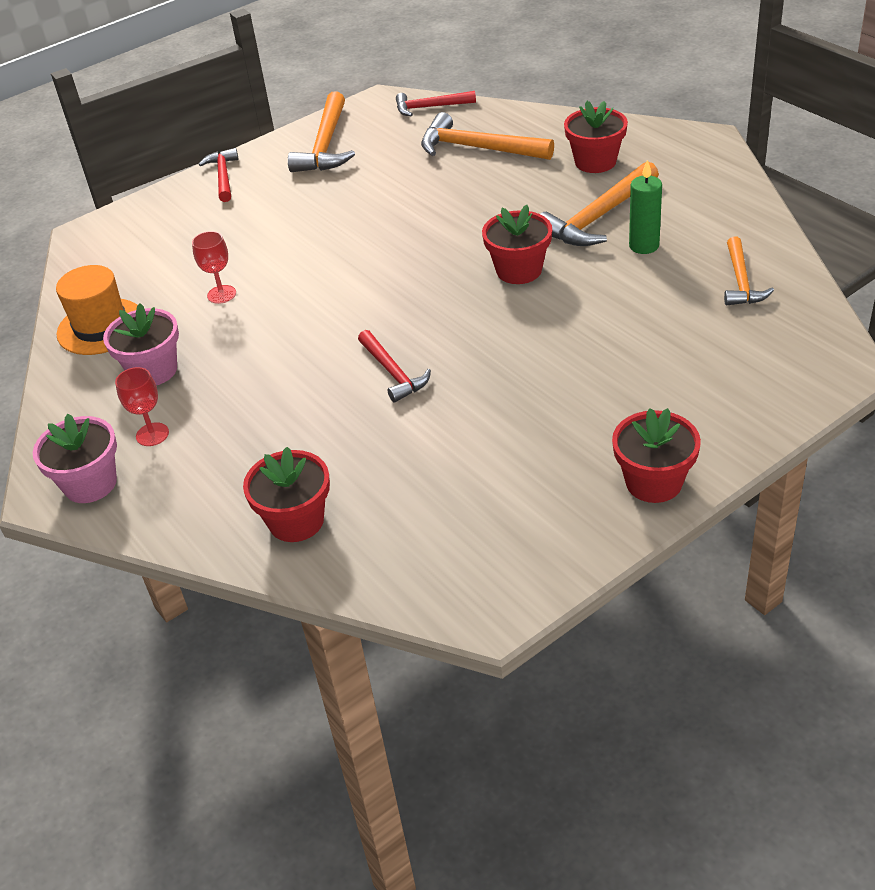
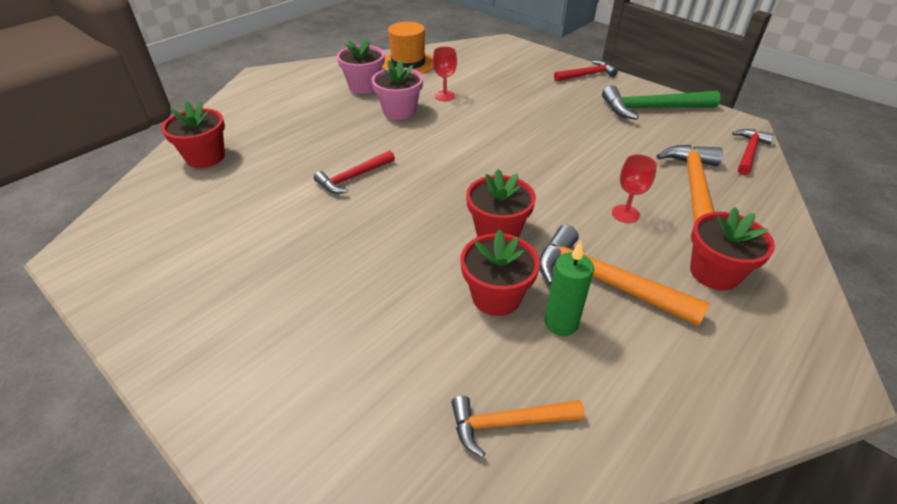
camera: 75 degrees right, 0 degrees up
pink flower pot [33,414,117,503] -> pink flower pot moved to [372,59,423,120]
red goblet [115,367,169,446] -> red goblet moved to [612,154,657,223]
orange hammer [288,92,355,172] -> green hammer [602,85,721,120]
red hammer [396,91,476,116] -> red hammer turned 45 degrees clockwise [732,129,774,175]
red flower pot [612,408,701,503] -> red flower pot moved to [461,229,540,316]

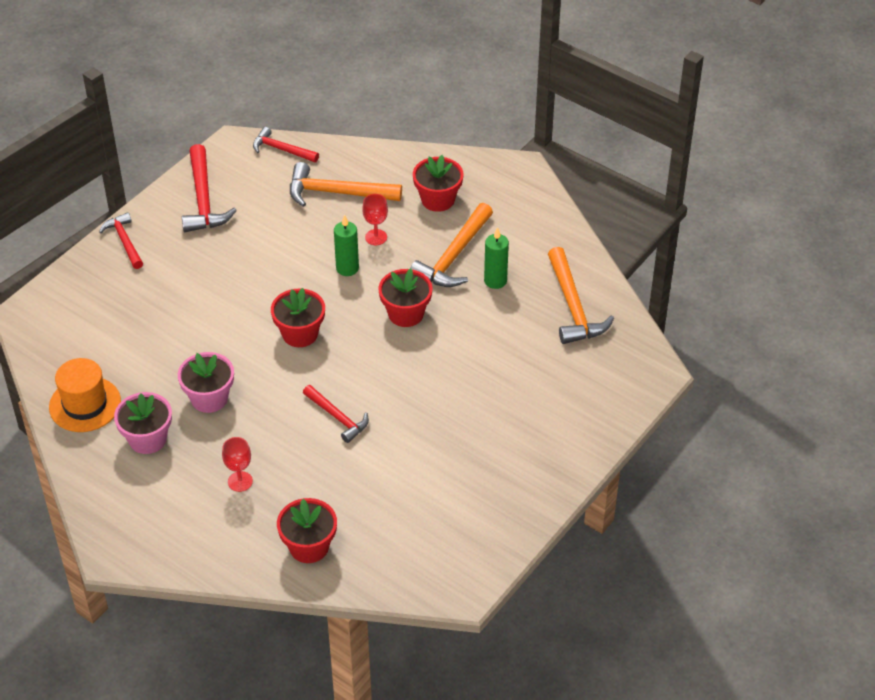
camera: 95 degrees left, 5 degrees up
red goblet [433,47,457,101] -> red goblet moved to [222,437,253,492]
orange hammer [451,396,585,457] -> orange hammer [548,247,614,344], size x1.60
red flower pot [461,229,540,316] -> red flower pot moved to [271,288,325,347]
green hammer [602,85,721,120] -> red hammer [182,144,237,232]
none -> green candle [334,215,359,276]

